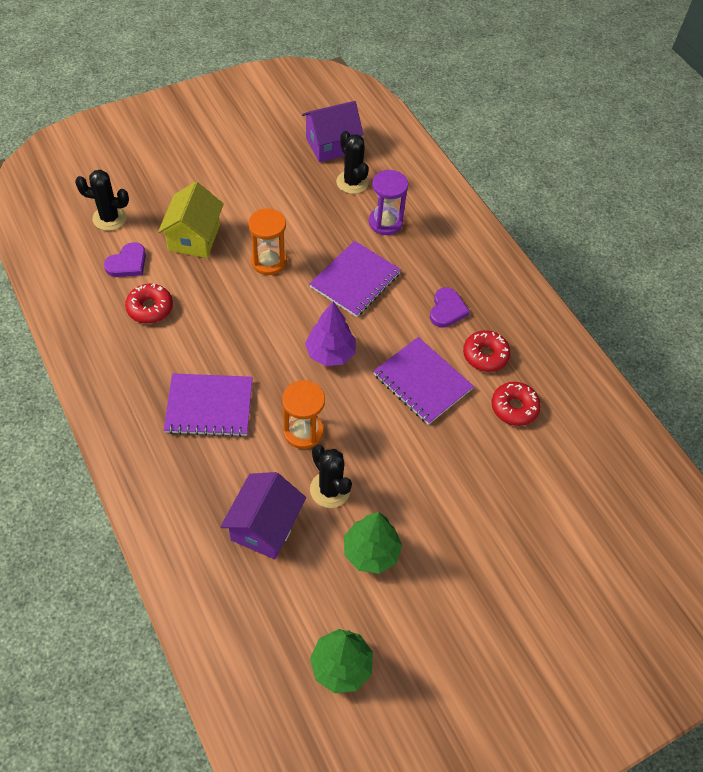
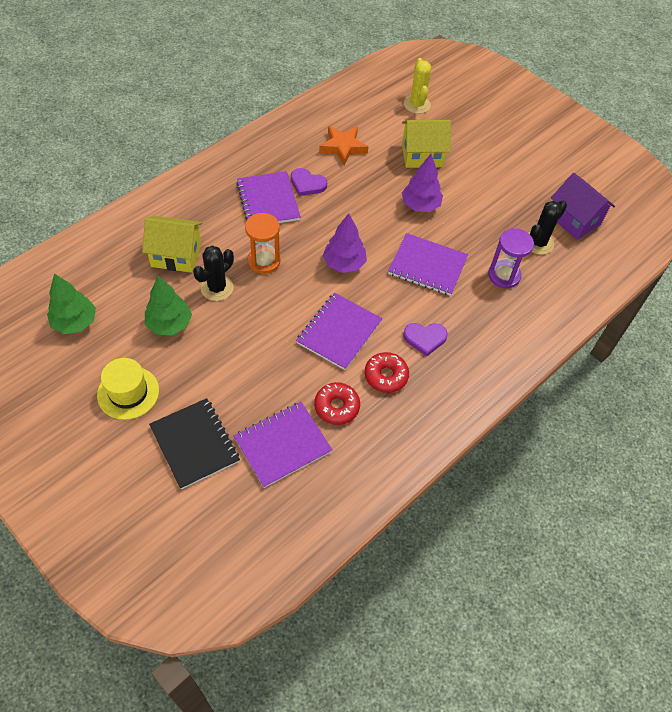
camera: 75 degrees right, 0 degrees up
black cactus [75,170,129,231] -> yellow cactus [404,58,431,114]
purple heart [104,242,146,277] -> purple heart moved to [291,168,327,196]
red donut [125,283,173,324] -> orange star [319,126,368,165]
purple house [220,472,306,559] -> yellow house [142,216,202,273]
orange hourglass [248,208,287,275] -> purple tree [401,154,443,212]
none -> yellow hat [97,358,159,420]
none -> black notebook [149,398,240,490]
none -> purple notebook [234,402,332,488]

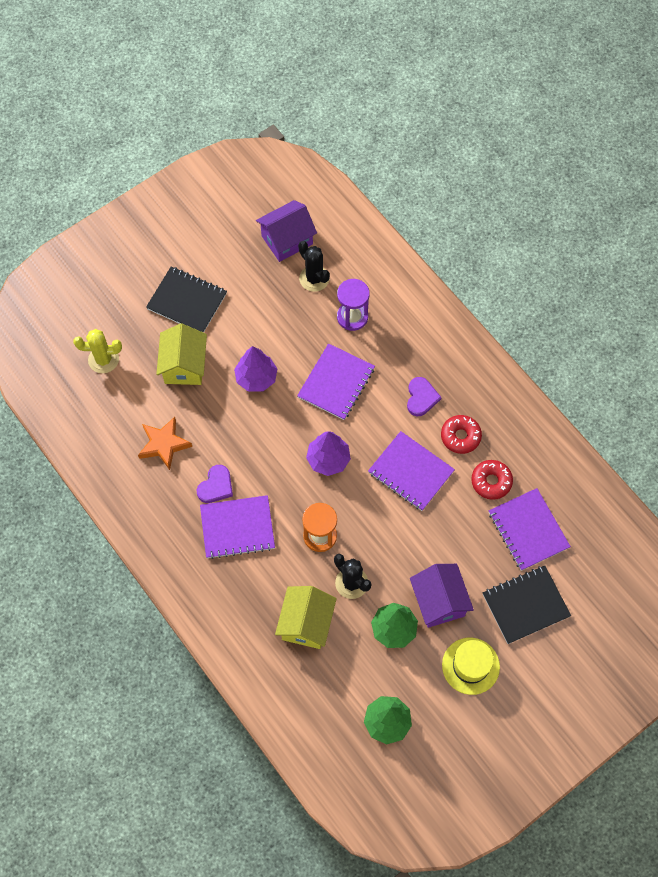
camera: 80 degrees left, 10 degrees up
none -> black notebook [146,266,227,333]
none -> purple house [410,564,474,628]

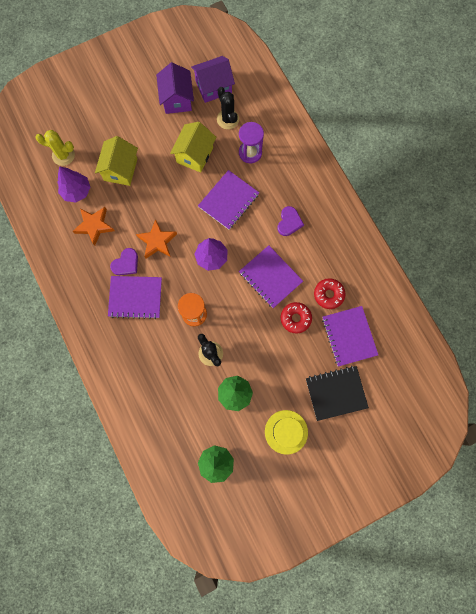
camera: 10 degrees right, 10 degrees up
black notebook [146,266,227,333] -> none
purple tree [234,346,277,392] -> purple tree moved to [57,166,90,203]
yellow house [275,586,337,649] -> yellow house moved to [170,122,216,173]
purple house [410,564,474,628] -> purple house moved to [156,62,194,114]
red donut [441,415,482,454] -> red donut moved to [281,302,312,333]
none -> orange star [136,219,177,258]

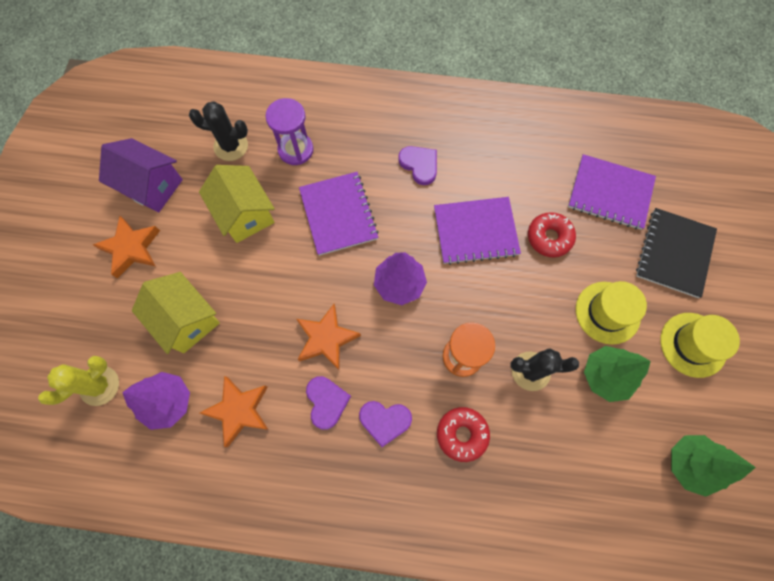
camera: 55 degrees left, 5 degrees down
purple notebook [108,276,162,319] -> purple heart [359,401,412,447]
purple house [191,56,235,103] -> none
red donut [314,278,345,309] -> red donut moved to [437,407,490,462]
none -> orange star [93,216,160,278]
none -> yellow hat [576,281,647,345]

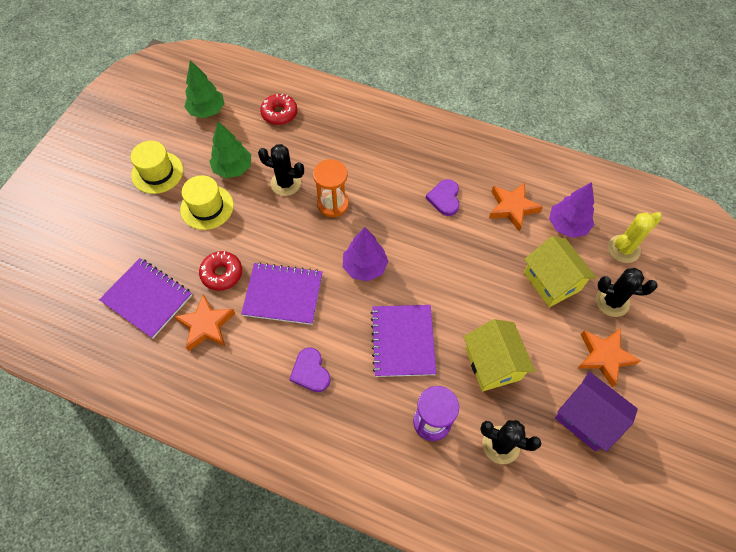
camera: 165 degrees left, 10 degrees down
orange star [296,304,361,370] -> orange star moved to [174,294,235,351]
purple heart [359,401,412,447] -> none
red donut [437,407,490,462] -> red donut moved to [260,94,297,125]
black notebook [636,208,717,298] -> none
none -> black cactus [596,268,657,317]

